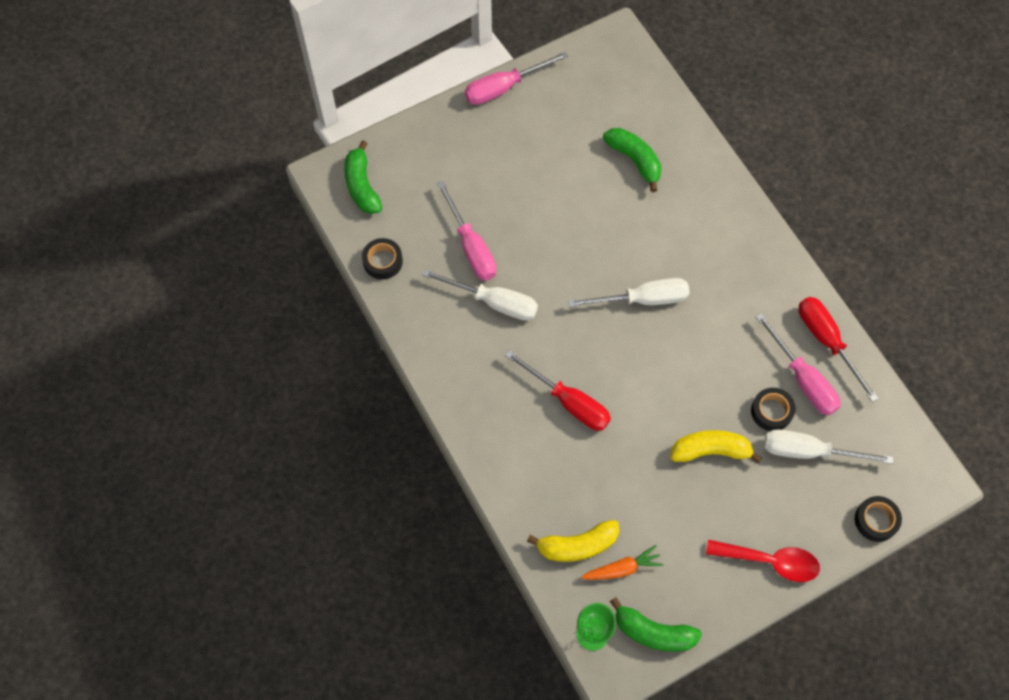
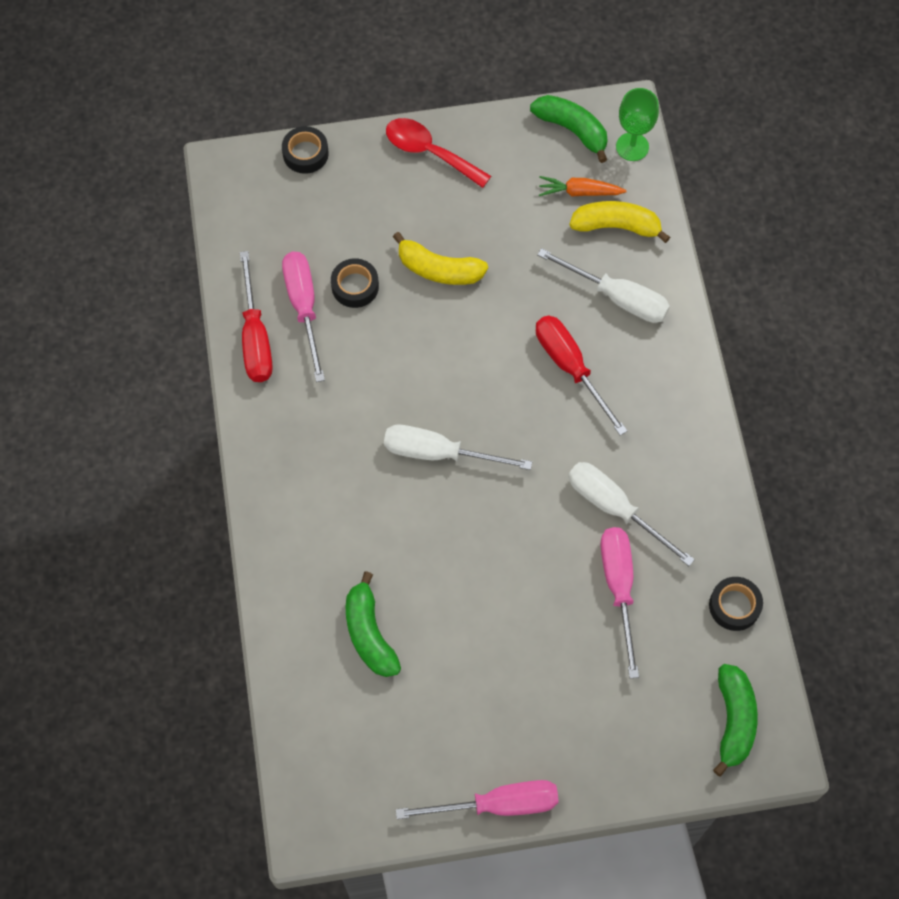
camera: 160 degrees left, 0 degrees up
white screwdriver [764,429,893,464] -> white screwdriver moved to [537,248,670,323]

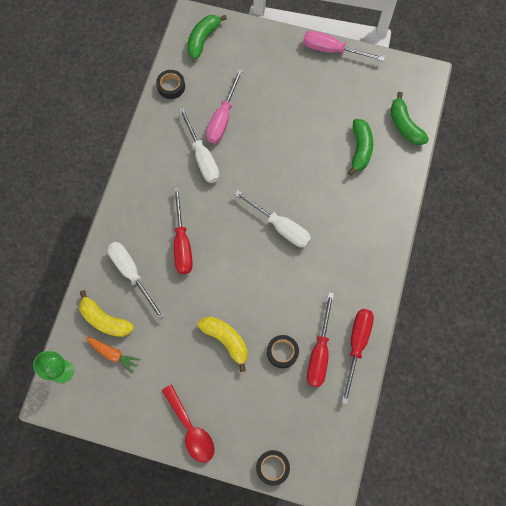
camera: 155 degrees left, 5 degrees up
pink screwdriver [282,252,325,382] -> red screwdriver [307,293,334,387]
green banana [530,95,608,163] -> green banana moved to [390,92,429,145]

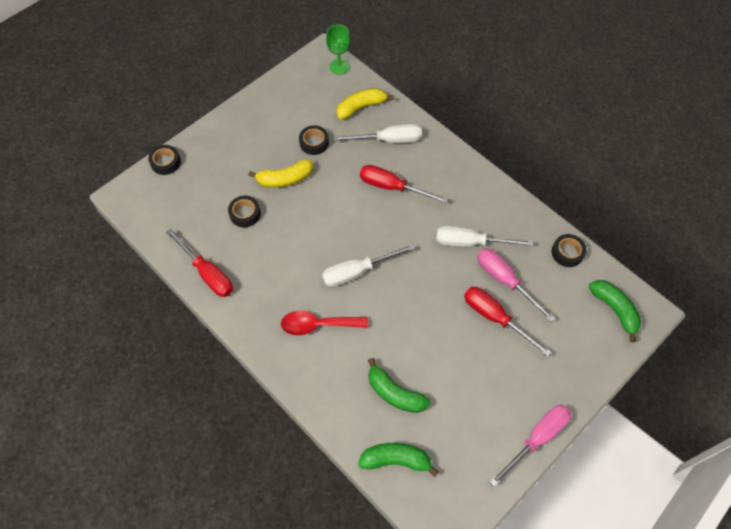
camera: 120 degrees right, 10 degrees down
orange carrot [86,337,141,373] -> none
red spoon [162,384,215,463] -> red spoon moved to [281,311,368,335]
red screwdriver [307,293,334,387] -> red screwdriver moved to [464,287,552,357]
none -> black tape [299,125,329,155]

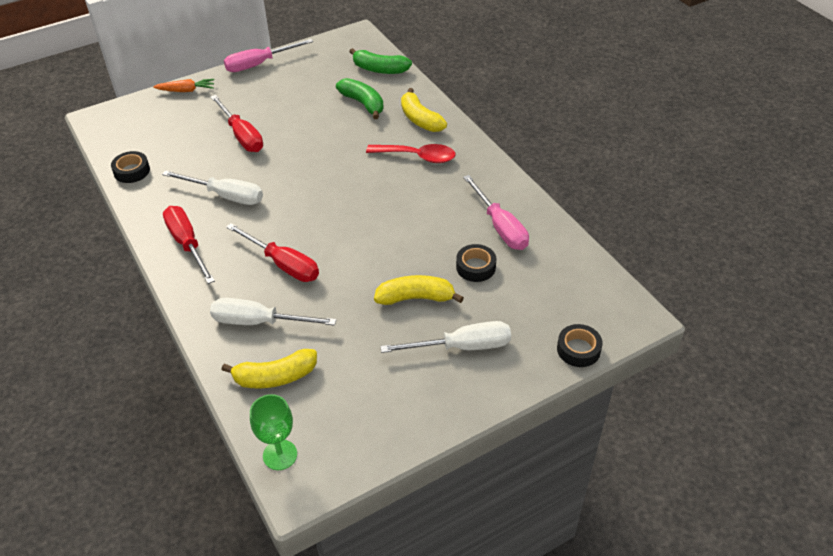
camera: 165 degrees left, 15 degrees down
red screwdriver [166,229,233,297] -> red screwdriver moved to [163,206,215,284]
black tape [299,125,329,155] -> none
white screwdriver [322,244,415,287] -> white screwdriver moved to [380,321,511,353]
pink screwdriver [477,248,556,322] -> pink screwdriver moved to [463,175,529,250]
green banana [589,280,641,342] -> none
none -> orange carrot [153,79,215,92]
none -> yellow banana [401,88,447,132]

